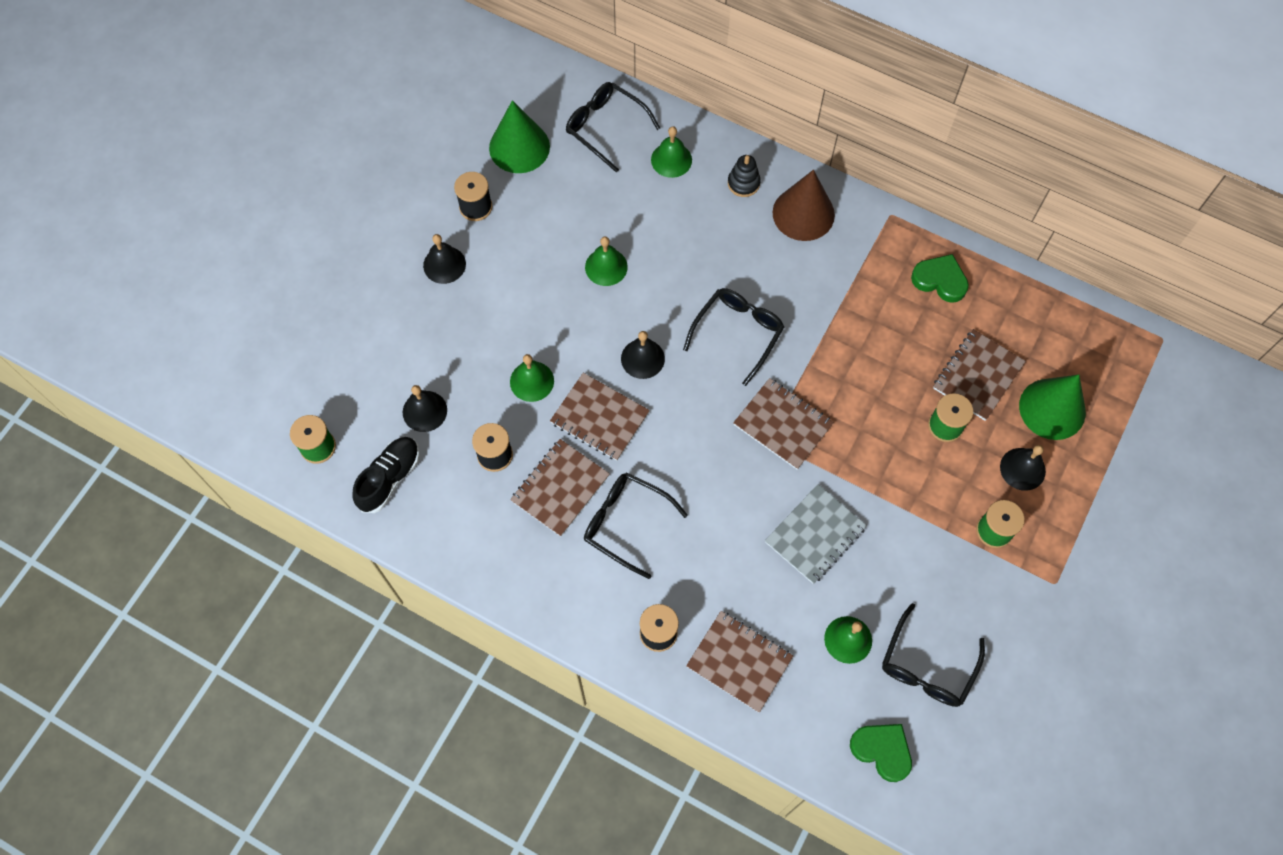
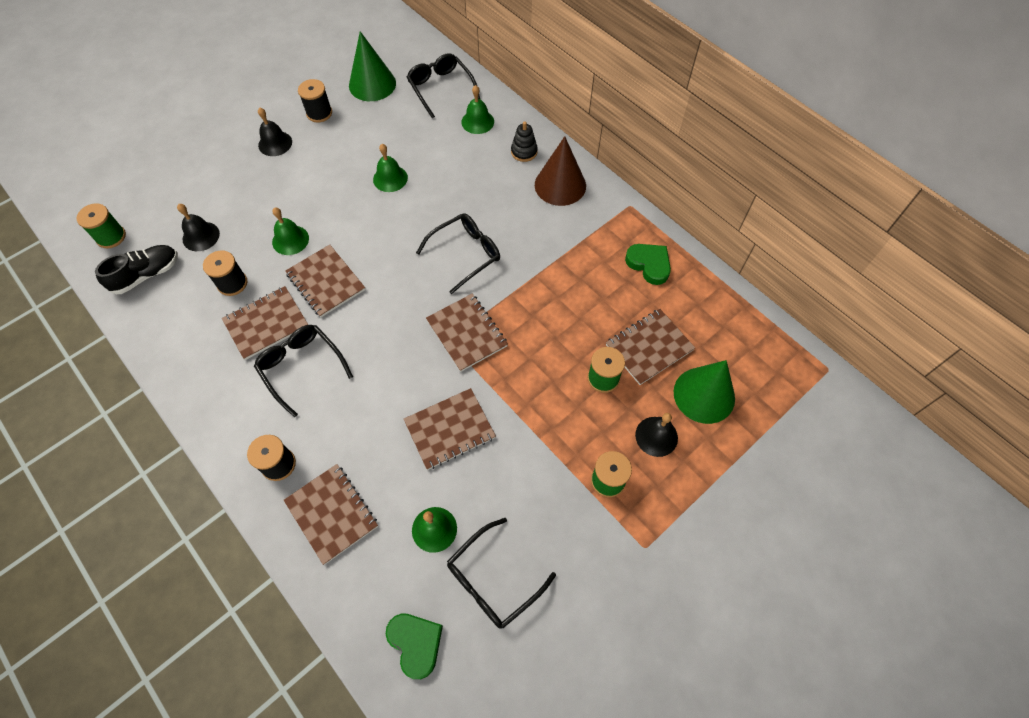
camera: 20 degrees right, 5 degrees down
black bell [621,331,665,379] -> none
grey notebook [765,484,867,584] -> brown notebook [404,388,496,470]

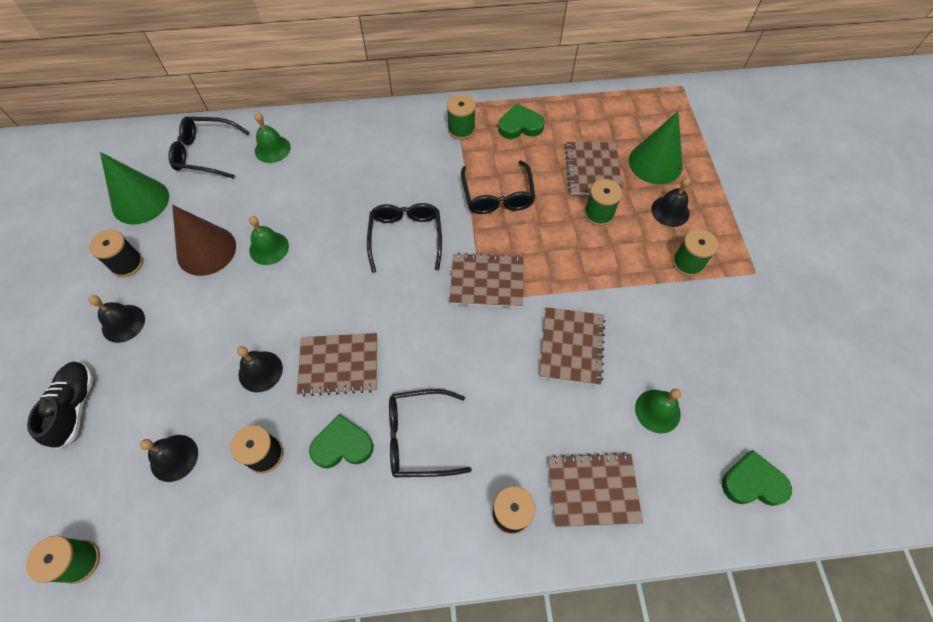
camera: 55 degrees left, 0 degrees up
black shoe [95,245,178,294] -> black shoe moved to [27,361,94,449]
brown notebook [222,286,308,360] -> green heart [309,414,374,468]
green bell [272,207,309,255] -> black bell [237,346,283,392]
black glasses [447,518,556,629] -> black glasses moved to [461,161,536,214]
black stacking toy [511,122,538,162] -> none
brown cone [535,136,586,206] -> brown cone moved to [172,205,236,276]
none -> green spool [447,94,476,140]

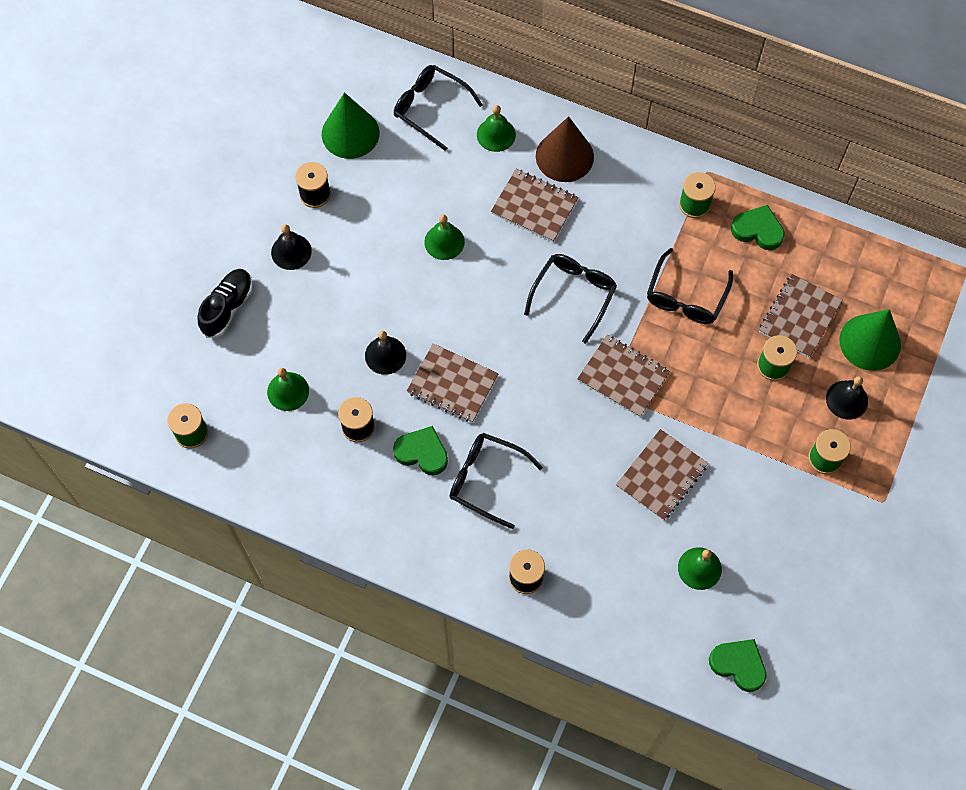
camera: 30 degrees right, 5 degrees up
black bell [140,435,198,482] -> green bell [267,368,309,411]
brown cone [172,205,236,276] -> brown cone moved to [536,116,594,182]
brown notebook [548,452,643,527] -> brown notebook moved to [491,169,579,242]

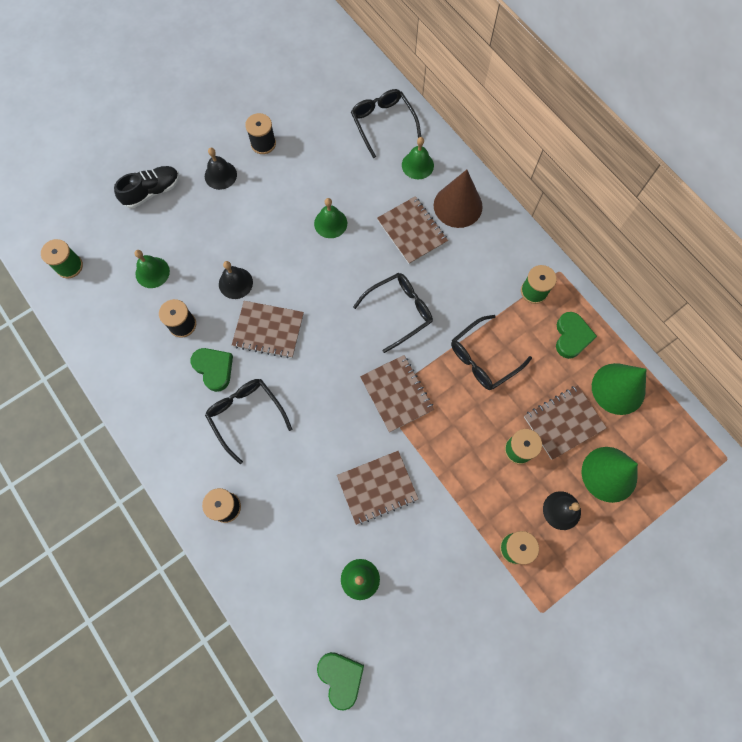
camera: 30 degrees right, 5 degrees up
green cone [322,92,380,159] -> green cone moved to [592,363,646,415]
brown notebook [407,343,499,423] -> brown notebook turned 45 degrees counterclockwise [232,301,304,358]
green heart [731,205,785,250] -> green heart turned 45 degrees clockwise [556,312,597,359]

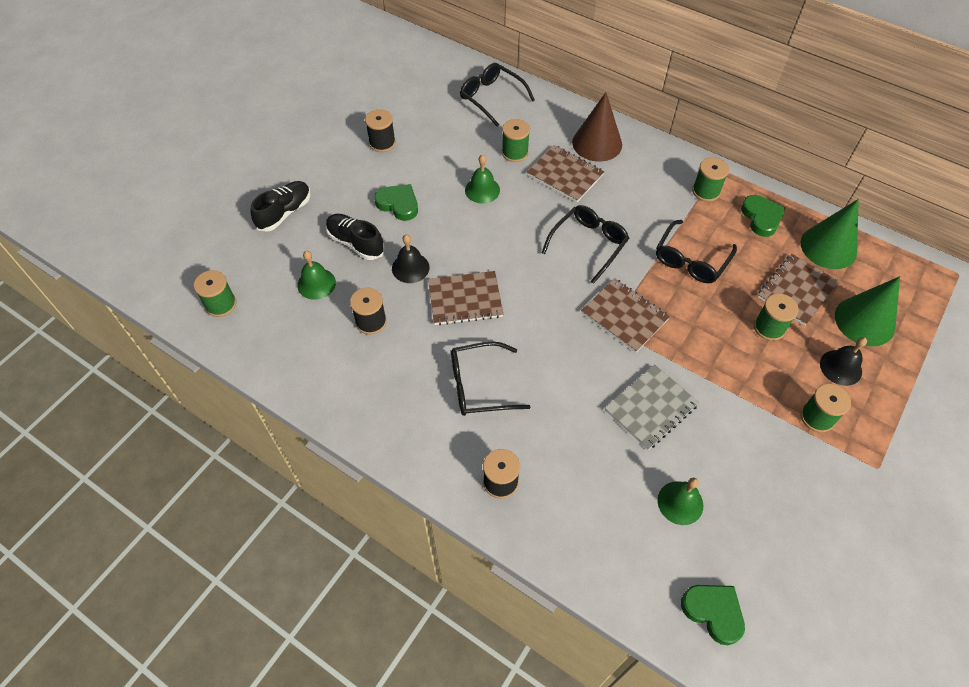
camera: 20 degrees left, 15 degrees down
green heart [190,348,233,392] -> green heart moved to [374,184,418,221]
black bell [205,148,237,190] -> none
black glasses [205,379,292,464] -> black glasses turned 45 degrees counterclockwise [451,341,530,416]
brown notebook [337,451,418,525] -> grey notebook [605,365,699,450]
green bell [402,137,434,179] -> none
none -> black shoe [326,214,385,260]
none -> green spool [502,119,530,162]

